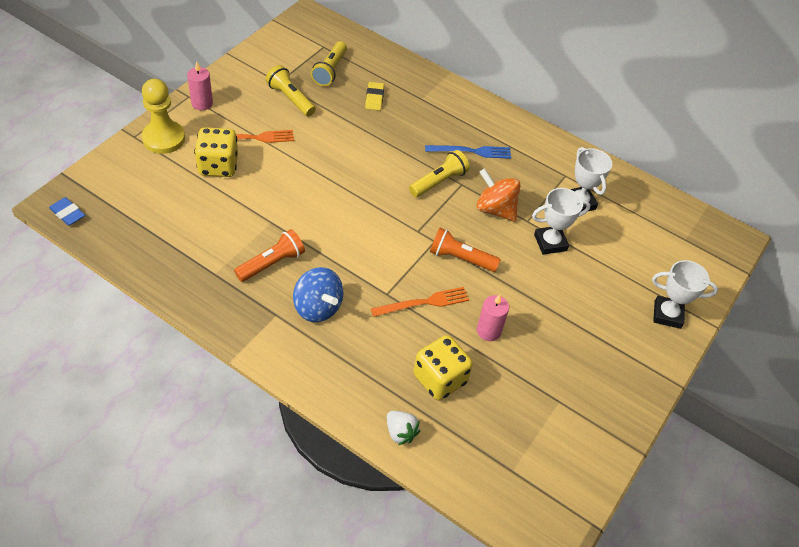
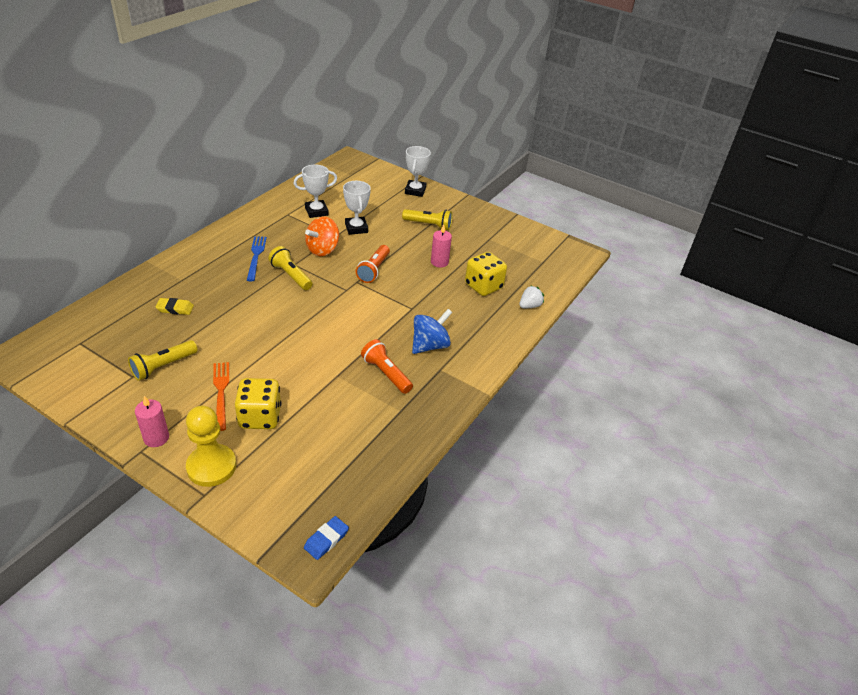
camera: 90 degrees left, 10 degrees down
yellow flashlight [311,41,347,86] -> yellow flashlight moved to [402,209,452,230]
orange fork [371,287,469,317] -> none

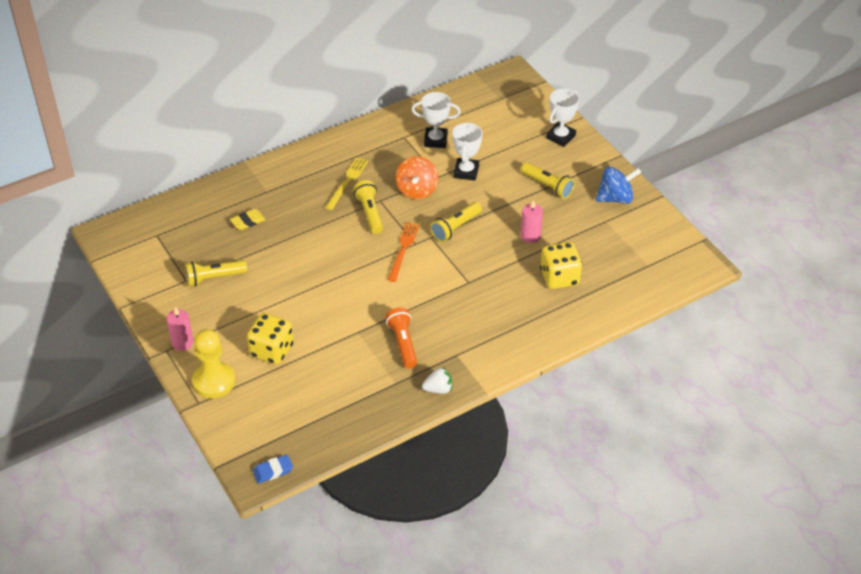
camera: 30 degrees right, 5 degrees up
yellow eraser [156,298,194,315] -> yellow eraser turned 60 degrees counterclockwise [230,209,266,230]
orange fork [213,362,229,431] -> orange fork moved to [388,222,419,282]
blue fork [247,236,267,281] -> yellow fork [325,157,368,210]
orange spinning top [305,216,339,256] -> orange spinning top turned 60 degrees counterclockwise [395,156,439,199]
orange flashlight [356,245,390,283] -> yellow flashlight [430,202,482,242]
blue spinning top [412,309,452,354] -> blue spinning top moved to [595,167,641,204]
white strawberry [519,285,544,309] -> white strawberry moved to [422,367,452,394]

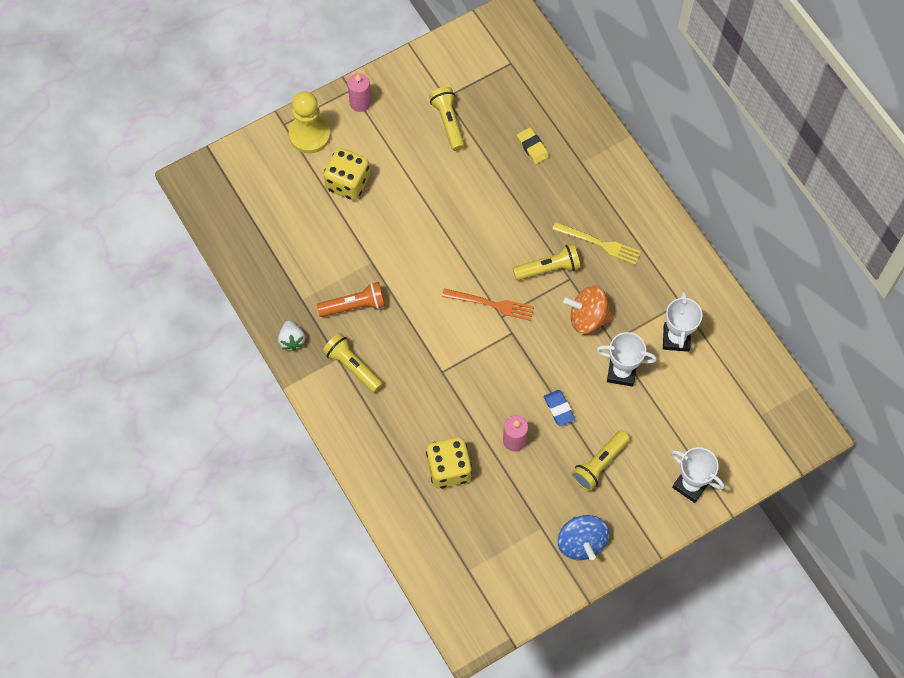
camera: 90 degrees right, 20 degrees up
blue eraser [253,455,293,484] -> blue eraser moved to [543,390,575,426]
yellow flashlight [430,202,482,242] -> yellow flashlight moved to [323,333,383,393]

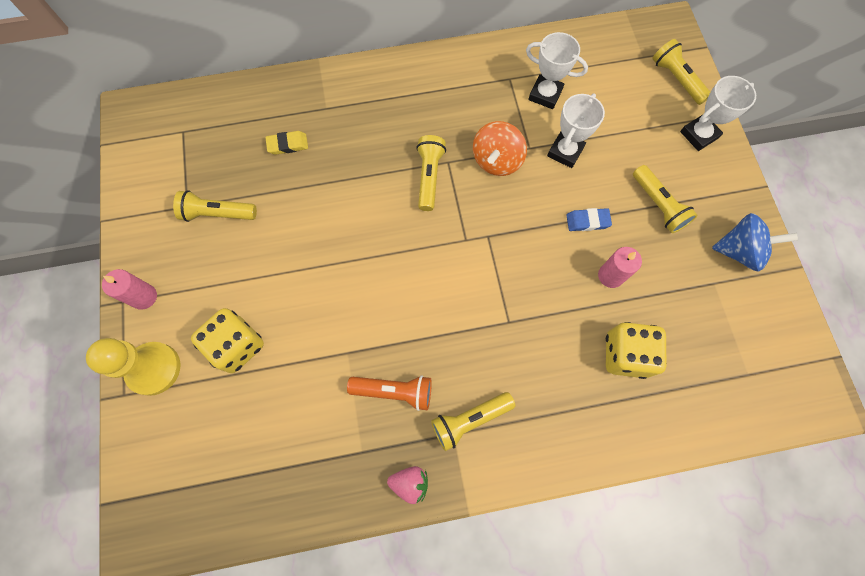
camera: 70 degrees left, 5 degrees up
white strawberry [278,321,305,351] -> pink strawberry [387,466,428,504]
orange flashlight [317,282,385,317] -> orange flashlight turned 90 degrees clockwise [347,375,432,411]
orange fork [442,289,534,321] -> none
yellow fork [552,222,641,265] -> none
none -> yellow flashlight [652,39,710,105]

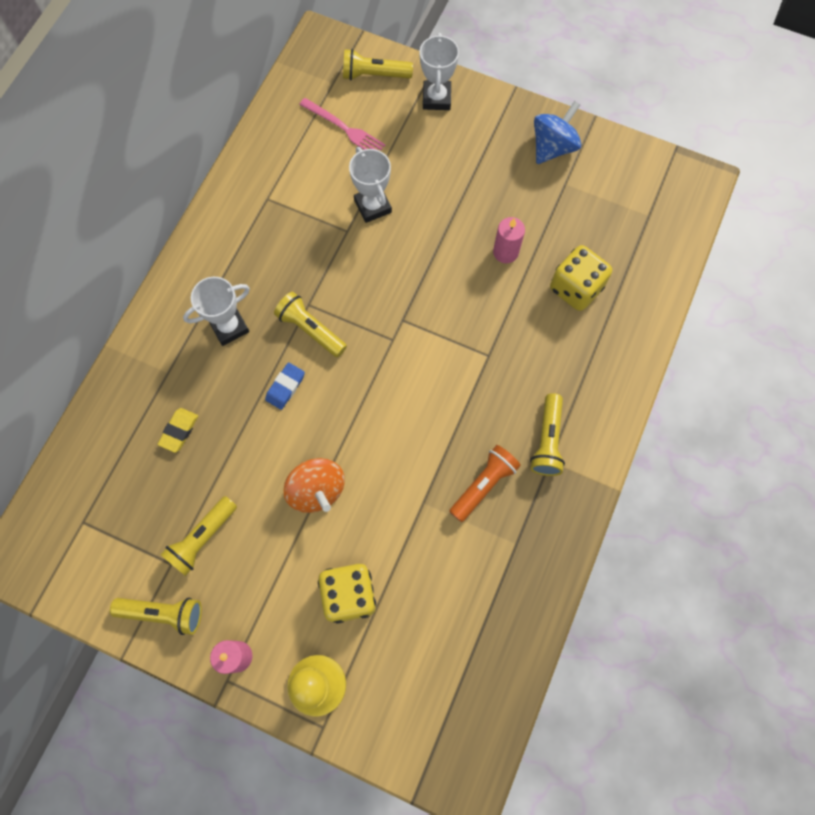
camera: 55 degrees left, 0 degrees up
pink strawberry [387,466,428,504] -> none
orange spinning top [473,121,527,176] -> orange spinning top moved to [284,458,345,513]
white trophy [526,32,588,109] -> white trophy moved to [183,277,250,346]
blue eraser [566,208,612,231] -> blue eraser moved to [265,362,305,410]
yellow flashlight [633,165,698,233] -> yellow flashlight moved to [110,598,202,635]
none -> pink fork [299,98,385,150]

